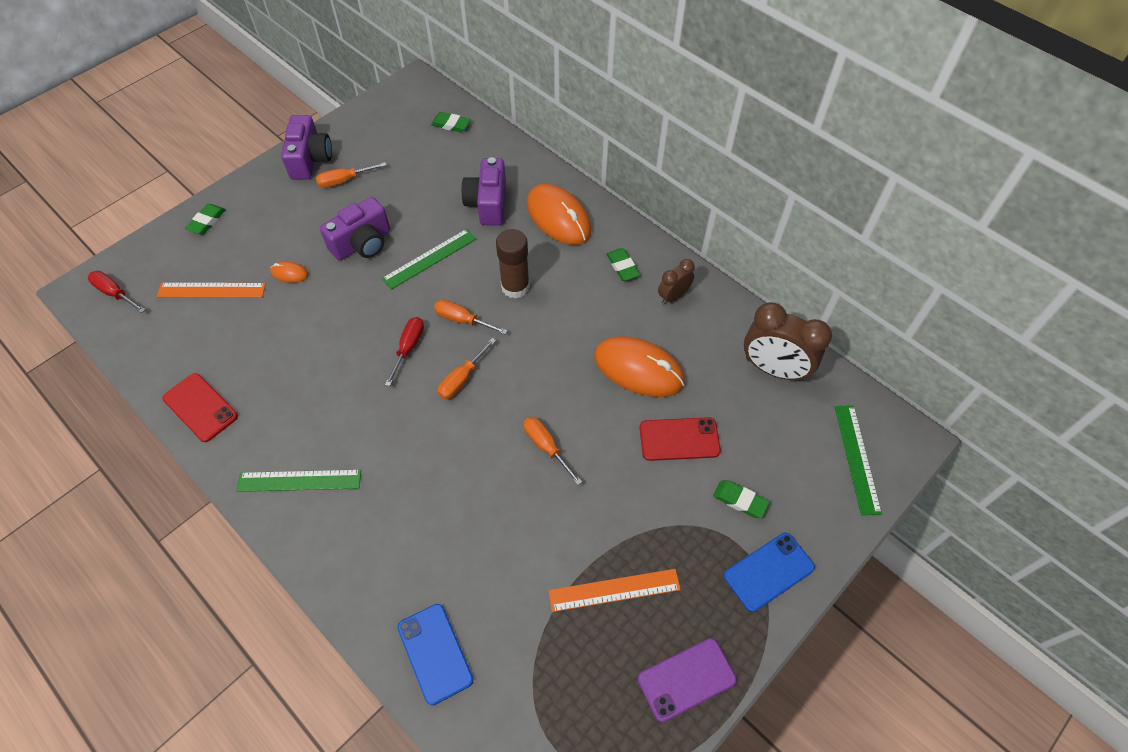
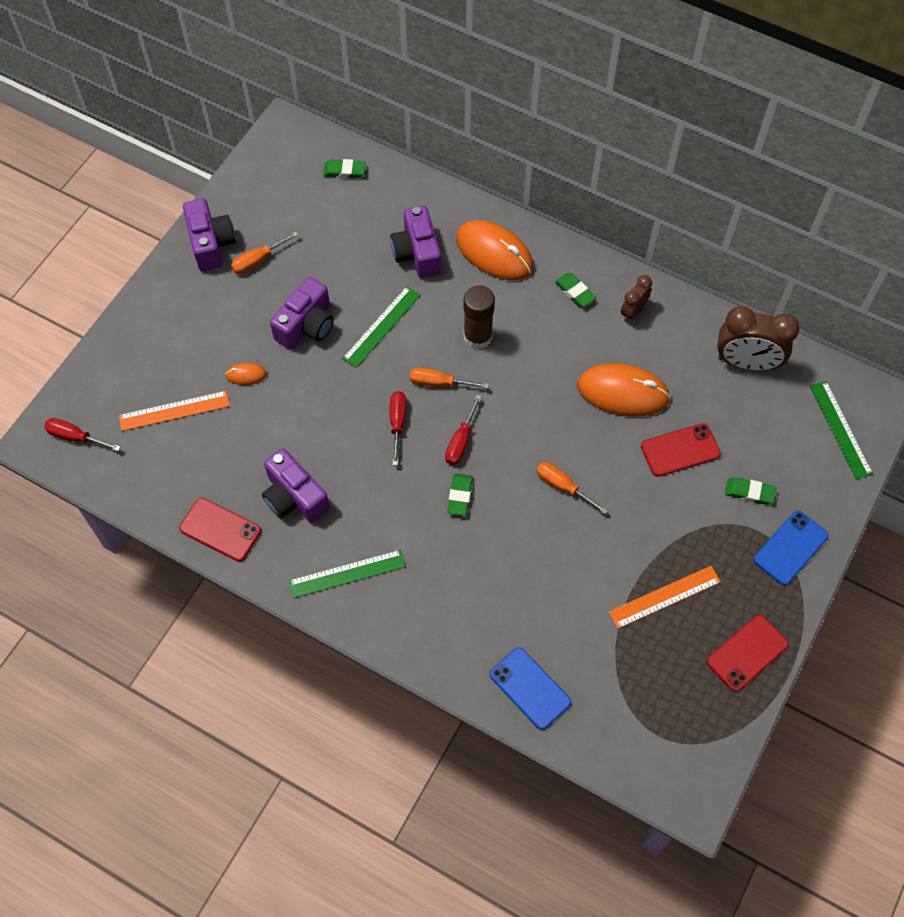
camera: 15 degrees left, 5 degrees up
green eraser [185,204,226,235] -> green eraser moved to [447,474,473,516]
orange screwdriver [438,338,496,399] -> red screwdriver [445,395,482,465]
purple phone [638,638,737,722] -> red phone [707,615,789,692]
none -> purple camera [262,449,330,523]

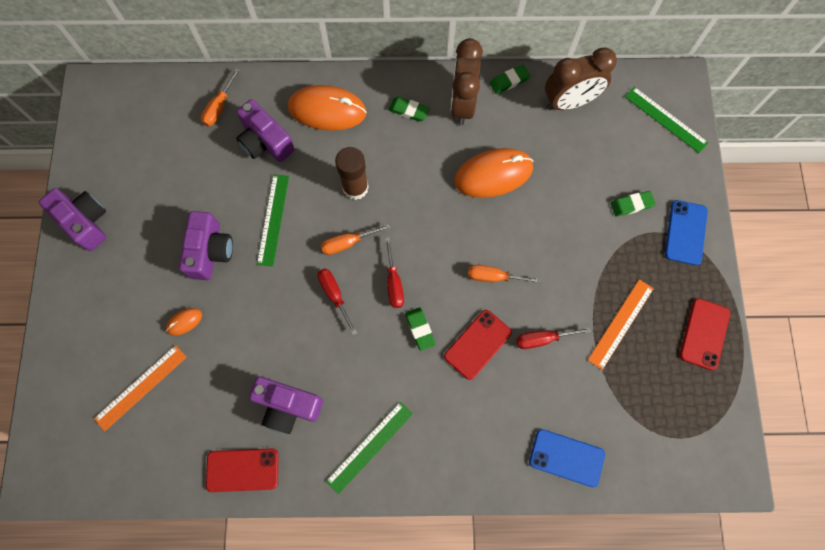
camera: 30 degrees left, 10 degrees up
red screwdriver [44,418,120,451] -> red screwdriver moved to [516,327,591,349]
orange screwdriver [231,231,298,274] -> orange screwdriver moved to [201,69,240,126]
green eraser [323,159,366,178] -> green eraser moved to [489,65,530,94]
brown clock [621,275,652,322] -> brown clock [450,38,483,125], size x1.83
red phone [641,423,721,477] -> red phone moved to [444,310,512,380]

